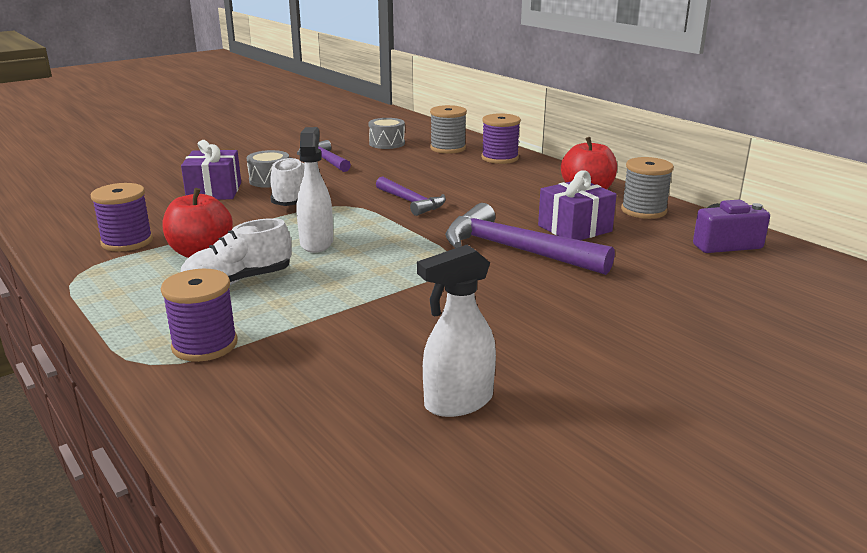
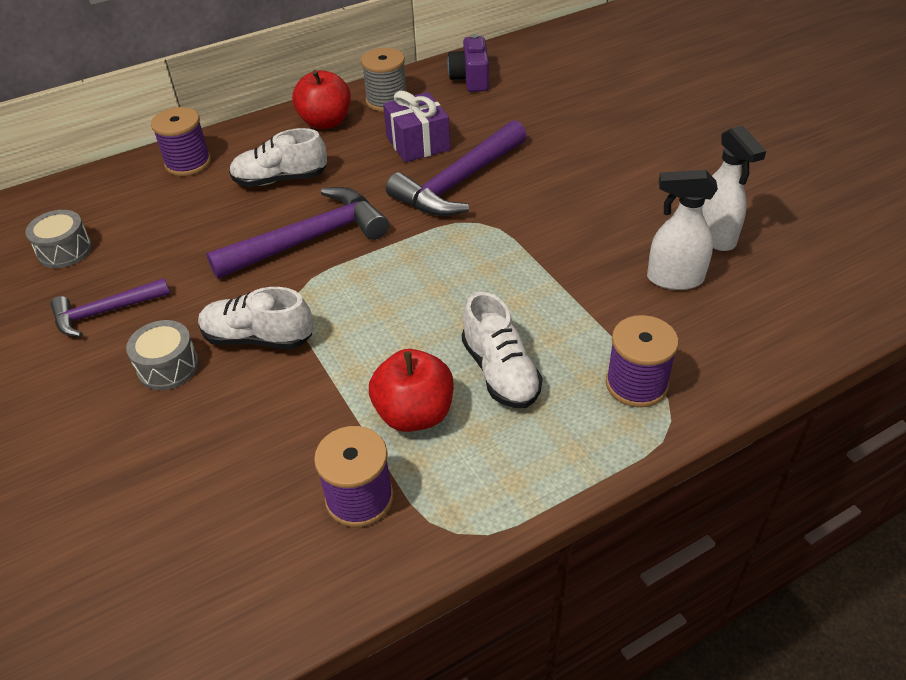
camera: 80 degrees left, 20 degrees up
purple gift [181,140,241,200] -> none
white spray bottle [297,127,333,253] -> white spray bottle moved to [647,170,718,290]
purple hammer [376,176,446,216] -> purple hammer [206,187,389,279], size x1.66
grey spool [430,105,467,154] -> none
none -> white shoe [229,128,327,187]

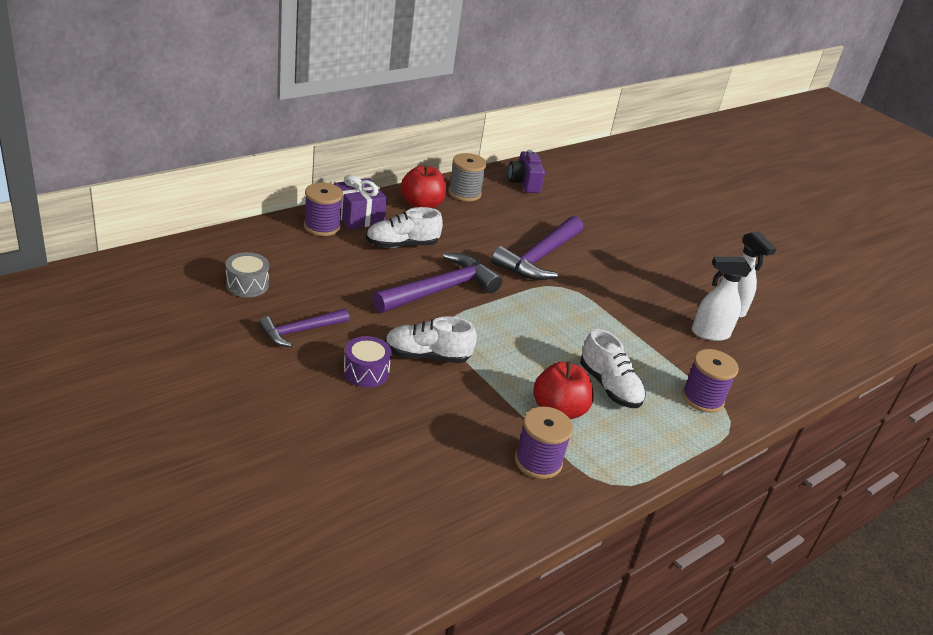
camera: 15 degrees left, 10 degrees down
grey drum [126,320,199,390] -> purple drum [343,336,392,388]
purple gift [383,91,450,162] -> purple gift moved to [334,175,387,230]

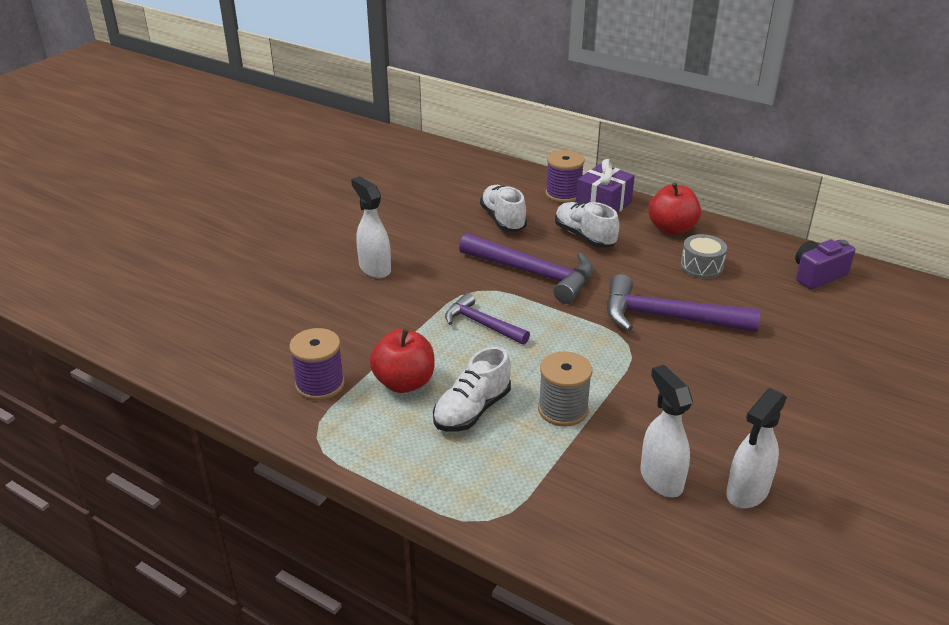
camera: 75 degrees right, 0 degrees up
grey drum [226,252,269,297] -> grey drum moved to [680,234,727,279]
purple hammer [259,309,349,347] -> purple hammer moved to [445,293,530,345]
purple drum [343,336,392,388] -> white spray bottle [351,176,391,278]
white shoe [385,316,477,363] -> white shoe moved to [480,185,527,232]
grey spool [449,153,487,201] -> grey spool moved to [538,351,592,427]
purple spool [682,349,739,413] -> none

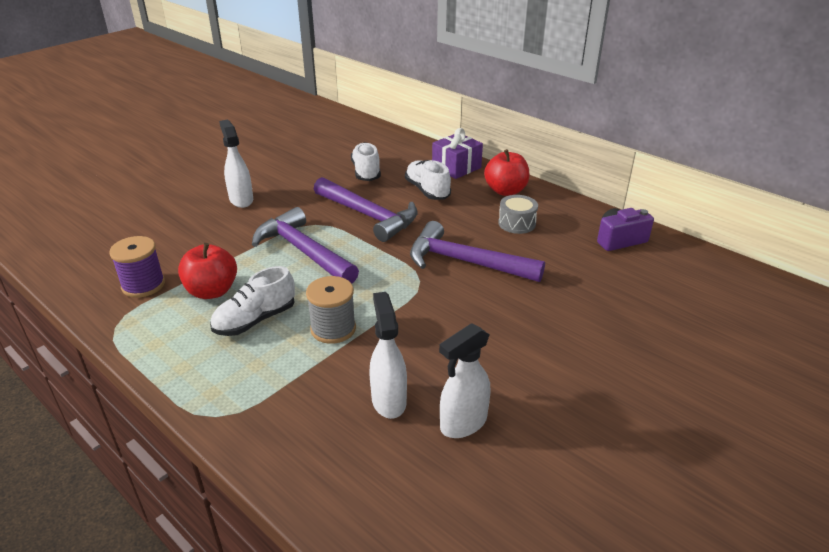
camera: 10 degrees right, 0 degrees up
purple hammer [445,293,530,345] -> purple hammer [252,207,359,284], size x1.66
purple spool [545,150,584,203] -> none

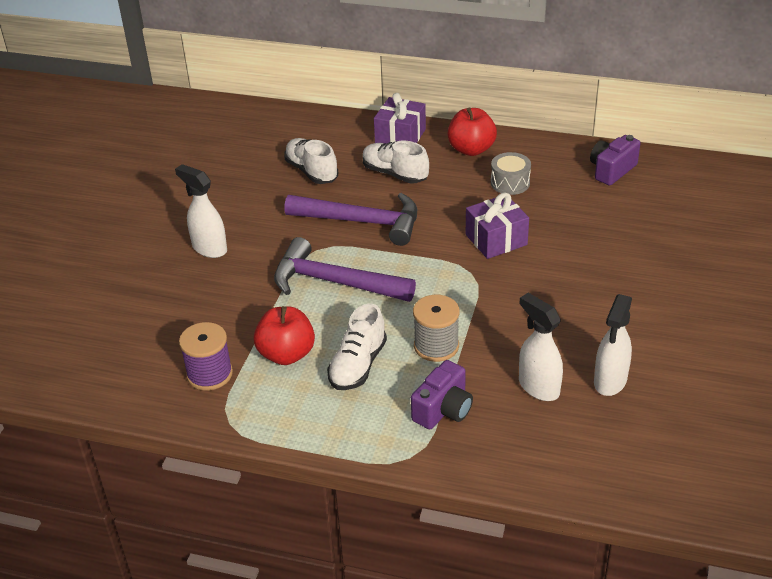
camera: 25 degrees left, 5 degrees up
purple hammer [410,221,545,282] -> purple gift [466,193,529,259]
none -> purple camera [411,360,473,429]

